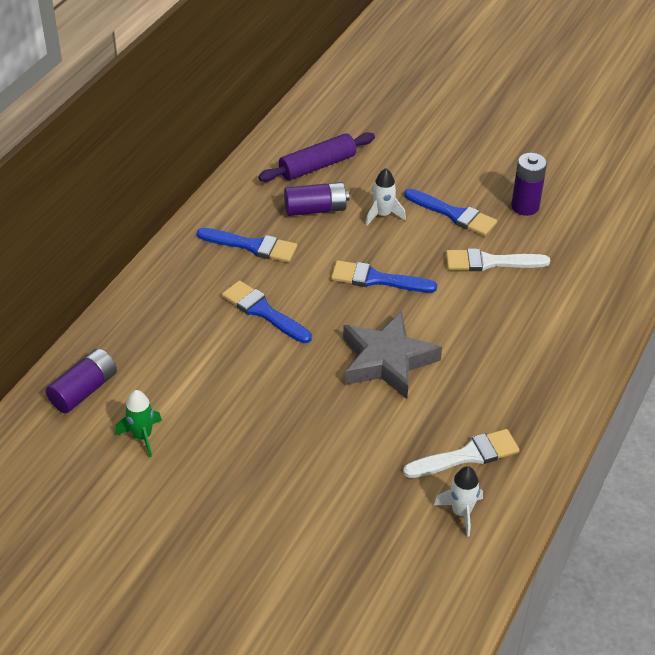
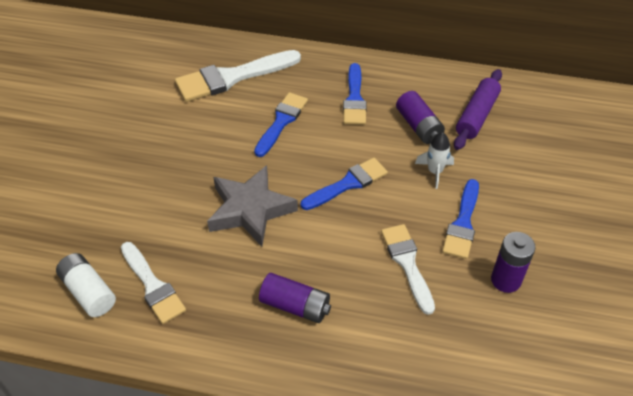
camera: 75 degrees right, 5 degrees up
purple battery [46,348,117,413] -> purple battery moved to [259,273,331,323]
green rocket [115,390,162,457] -> none
purple rolling pin [258,132,375,182] -> purple rolling pin turned 75 degrees clockwise [454,69,502,150]
blue brush [331,260,437,293] -> blue brush turned 60 degrees clockwise [300,158,388,210]
white rocket [434,466,483,537] -> white battery [56,253,116,317]
none -> white brush [175,50,301,102]

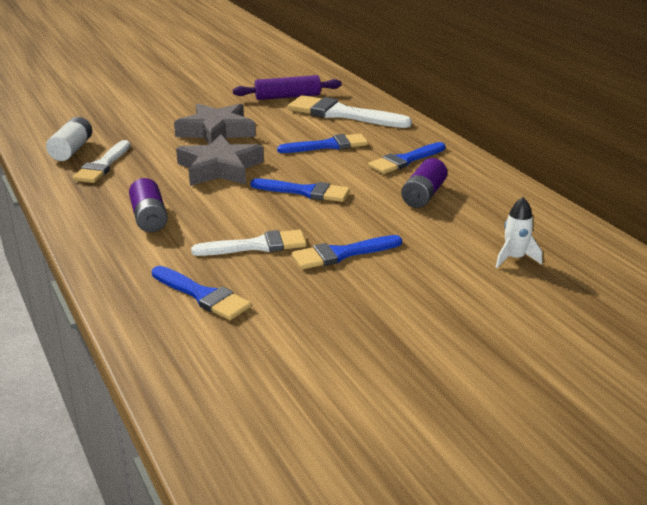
camera: 50 degrees right, 20 degrees down
white brush [381,224,435,315] -> white brush turned 45 degrees clockwise [191,230,306,256]
white rocket [415,132,454,189] -> white rocket moved to [496,197,542,268]
purple rolling pin [454,69,502,150] -> purple rolling pin moved to [233,75,342,100]
purple battery [491,232,536,293] -> none
none -> blue brush [152,266,252,320]
none -> grey star [174,103,256,145]

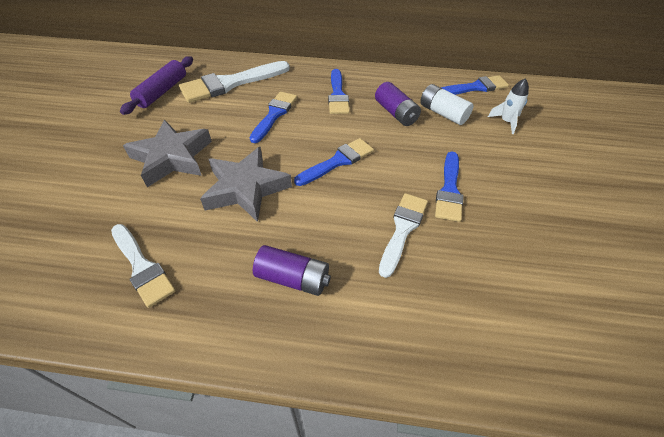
camera: 55 degrees left, 20 degrees up
white battery [46,117,92,161] -> white battery moved to [420,84,474,125]
blue brush [152,266,252,320] -> blue brush moved to [441,75,509,95]

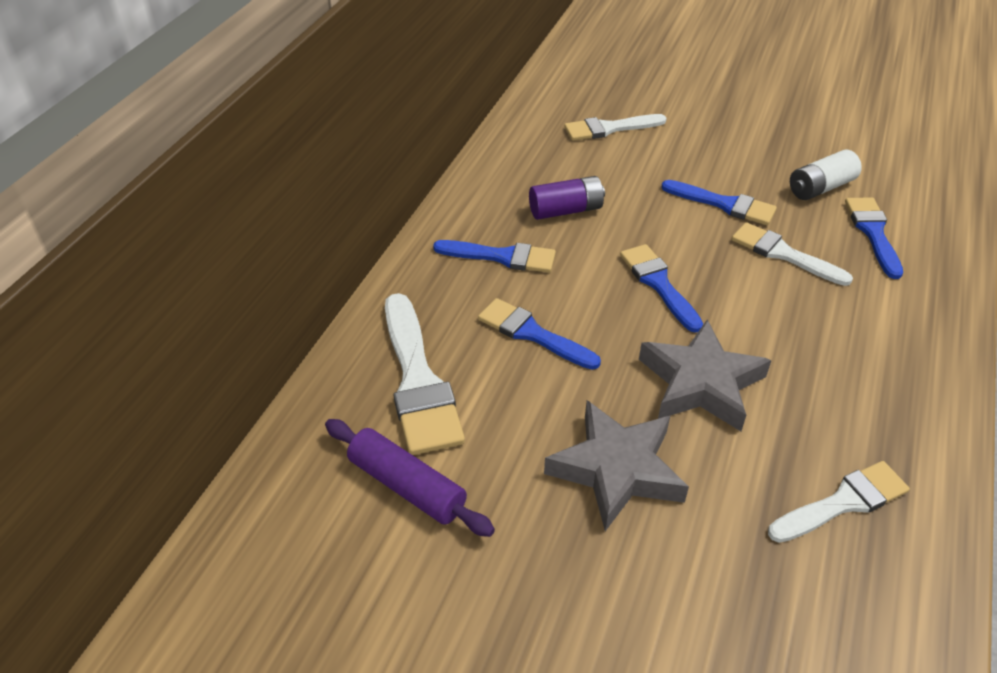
camera: 75 degrees left, 5 degrees down
purple battery [253,245,331,296] -> none
white battery [420,84,474,125] -> white battery moved to [790,150,862,200]
blue brush [441,75,509,95] -> blue brush moved to [845,197,903,279]
white rocket [488,78,529,134] -> white brush [564,114,667,141]

